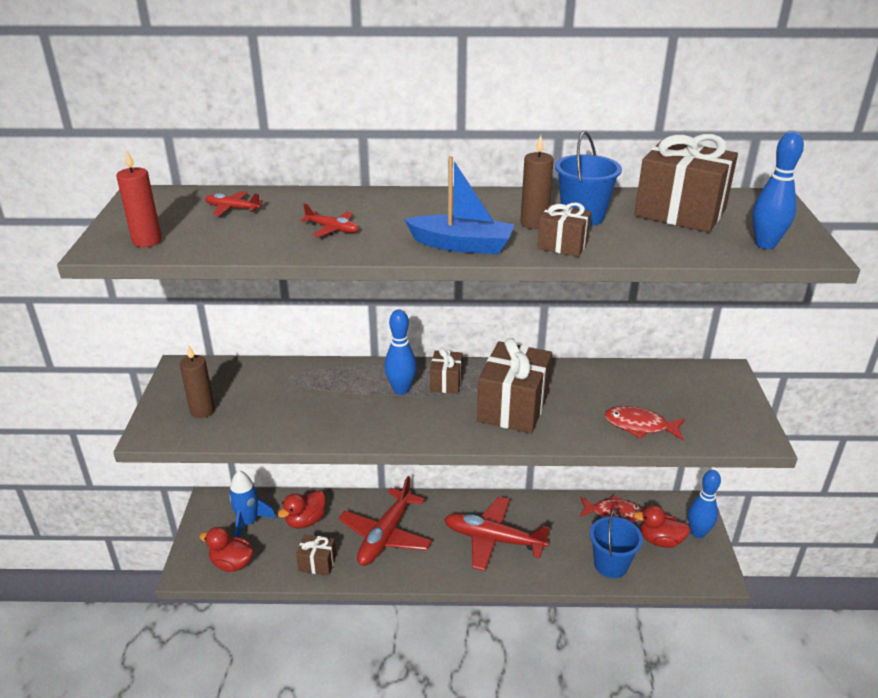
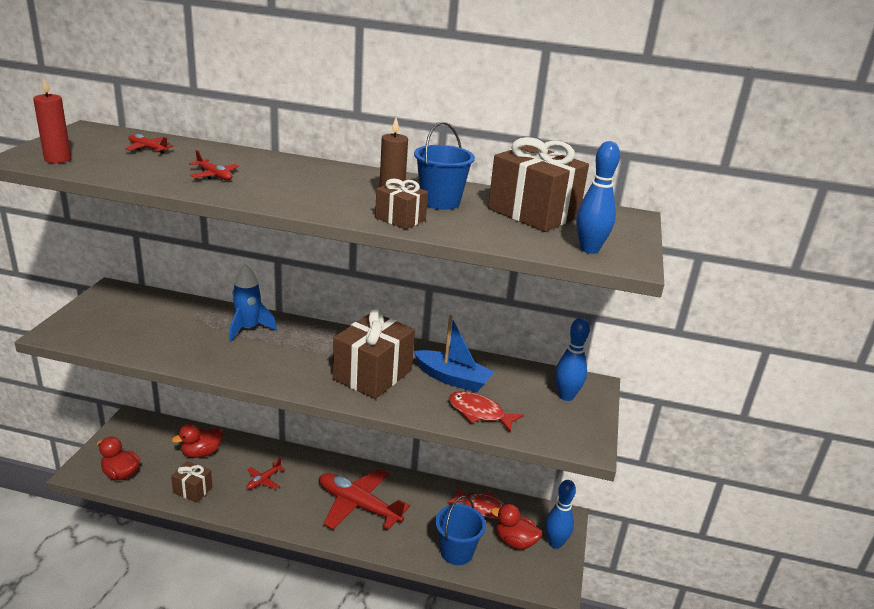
camera: 10 degrees right, 5 degrees down
brown candle [180,346,215,418] -> none
blue rocket [229,470,276,538] -> blue rocket moved to [229,264,277,342]
red plane [338,476,432,566] -> red plane [247,458,285,489], size x0.45
blue bowling pin [384,309,417,395] -> blue bowling pin moved to [555,317,590,401]
blue boat [404,156,515,254] -> blue boat moved to [414,315,494,392]
brown gift [430,348,463,394] -> none

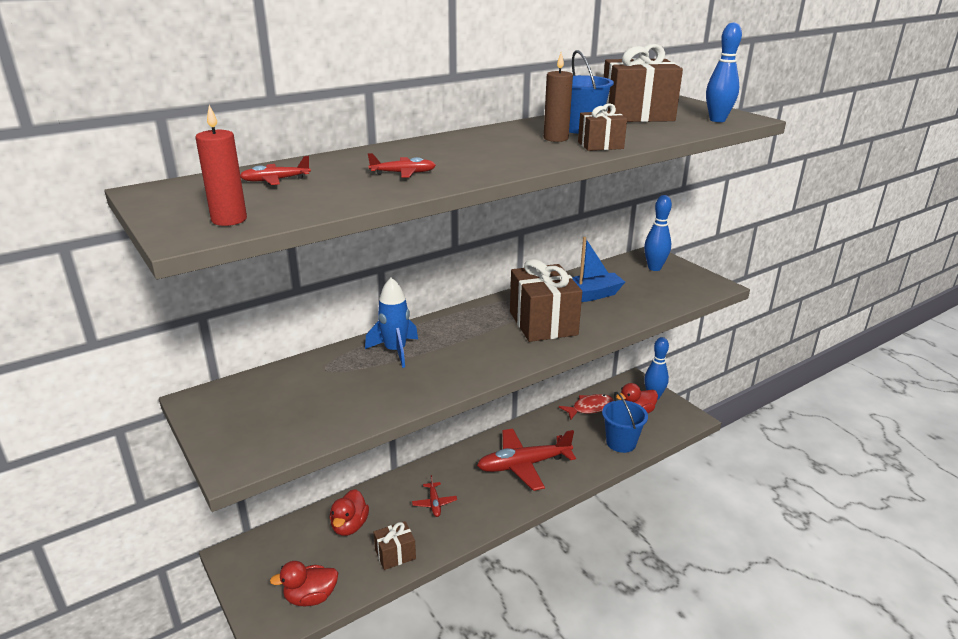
camera: 45 degrees left, 0 degrees up
red fish [449,391,524,433] -> none

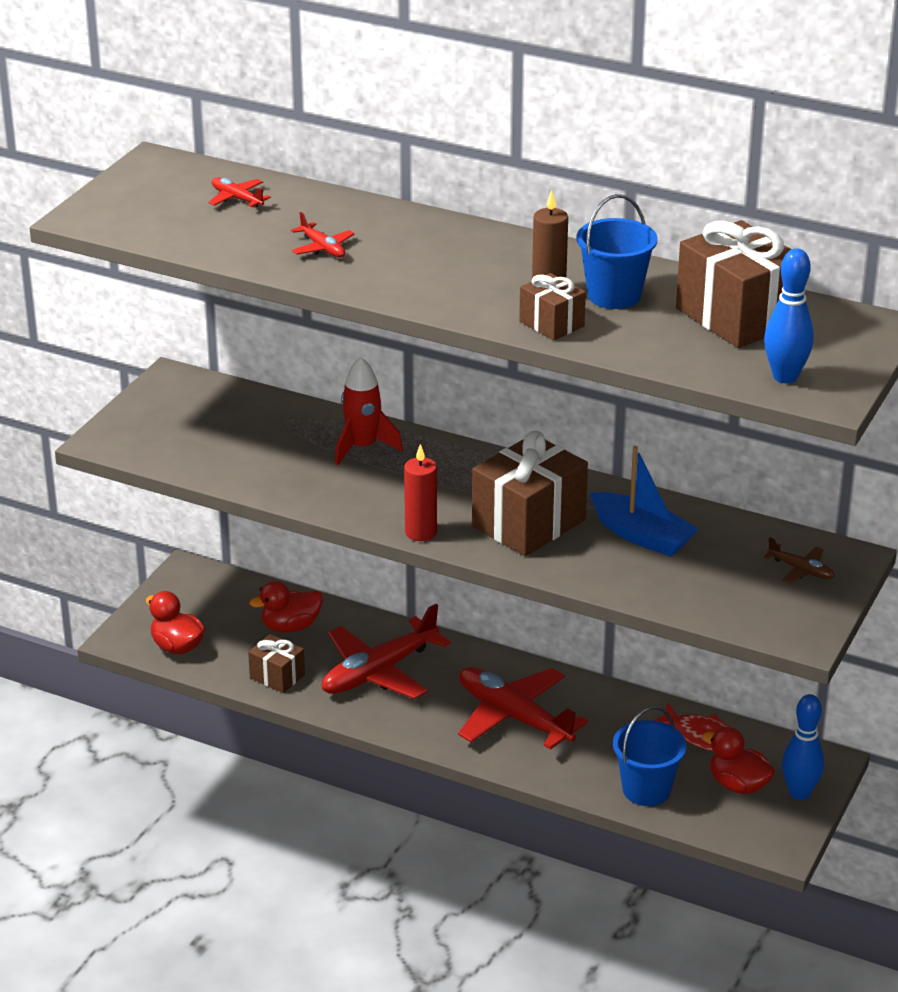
camera: 60 degrees right, 5 degrees up
red candle [195,105,247,226] -> red candle moved to [404,444,437,541]
blue rocket [365,277,418,368] -> red rocket [335,357,403,466]
red plane [412,475,457,517] -> red plane [322,604,451,699], size x2.21
blue bowling pin [644,195,672,271] -> brown plane [764,537,834,584]

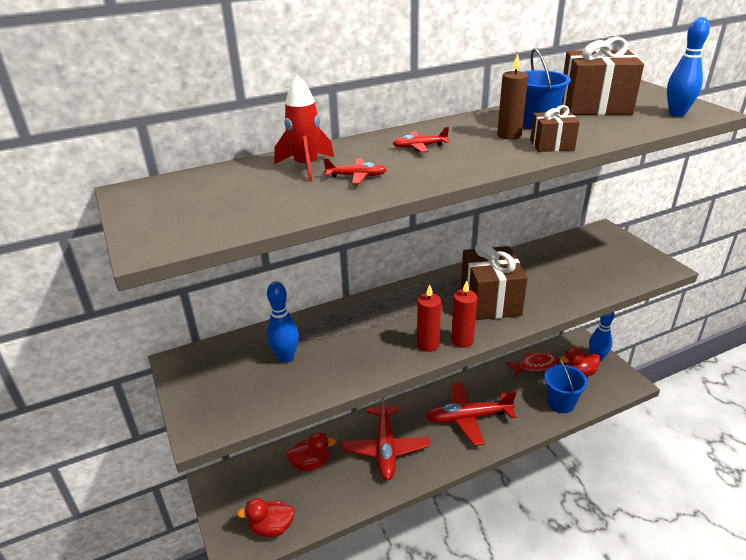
camera: 50 degrees left, 0 degrees up
red plane [208,178,271,208] -> red plane moved to [393,127,449,153]
brown gift [248,634,305,693] -> none
red duck [249,581,323,633] -> red duck turned 120 degrees counterclockwise [286,432,336,471]
red rocket [335,357,403,466] -> red rocket moved to [275,75,334,181]
blue boat [590,446,698,557] -> none
brown plane [764,537,834,584] -> none
none -> blue bowling pin [267,282,299,363]
none -> red candle [417,285,441,352]

